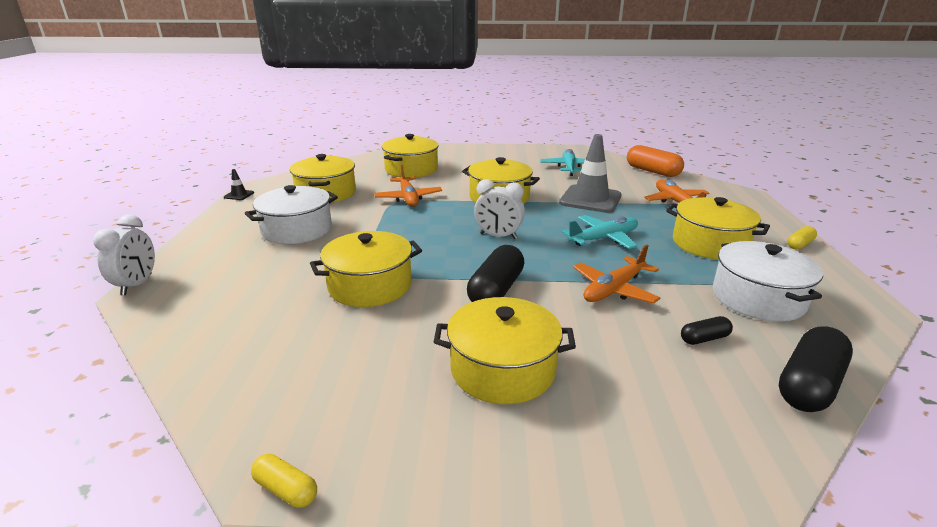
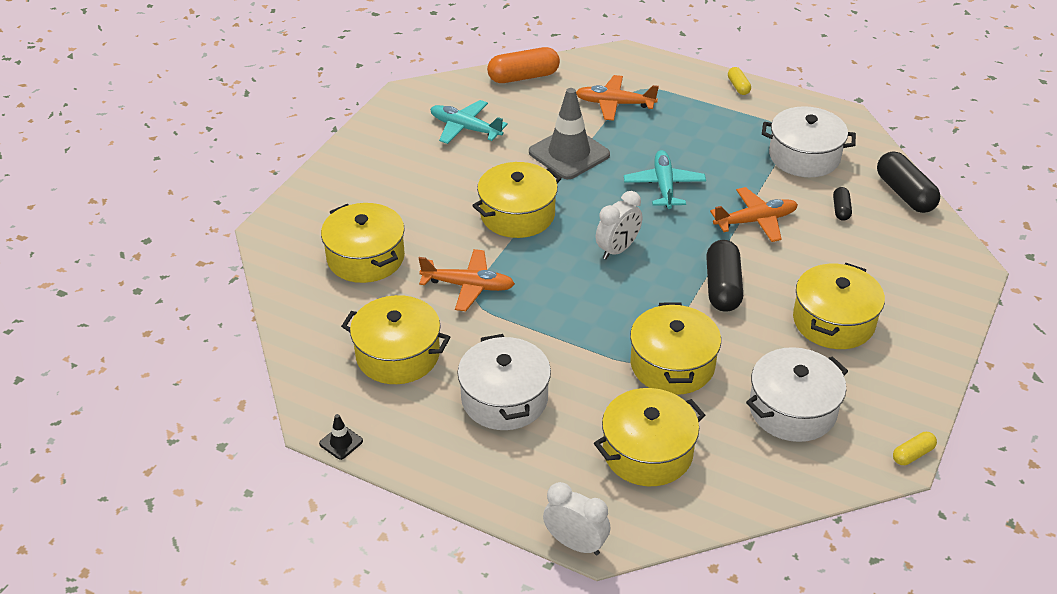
camera: 65 degrees left, 15 degrees up
black capsule [467,245,525,302] -> black capsule turned 45 degrees clockwise [706,240,743,312]
orange plane [573,244,660,304] -> orange plane turned 90 degrees counterclockwise [710,187,798,242]
yellow pot [666,197,770,260] -> yellow pot moved to [594,388,705,486]
none -> white pot [746,347,848,442]

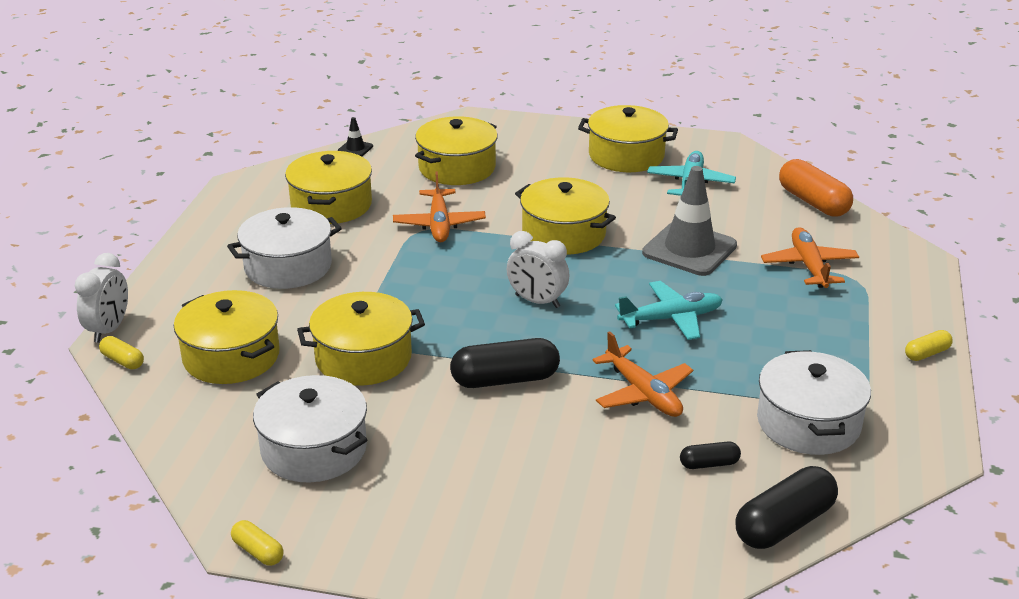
camera: 75 degrees right, 10 degrees down
black traffic cone [319,414,363,460] -> black traffic cone moved to [338,117,373,156]
yellow pot [793,263,885,349] -> yellow pot moved to [578,105,678,172]
none -> yellow capsule [99,336,144,370]

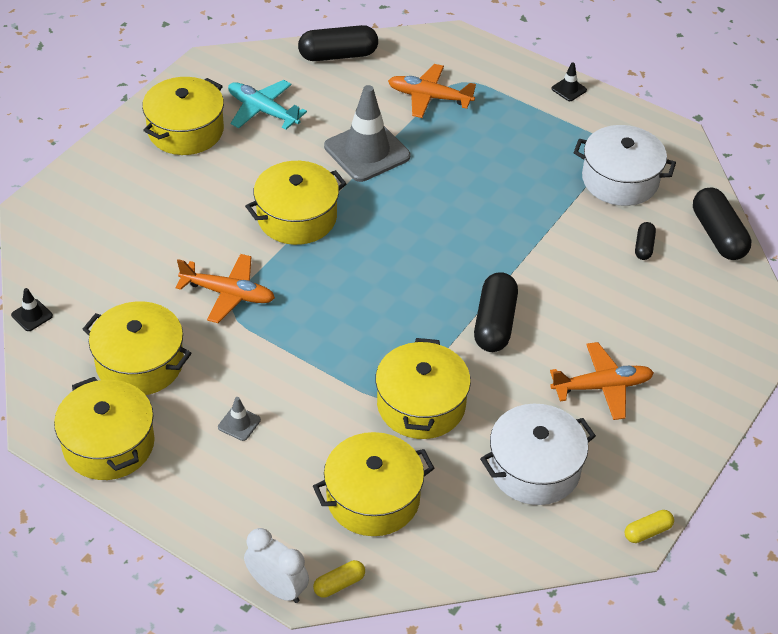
camera: 70 degrees left, 15 degrees up
white pot [227,207,342,289] -> grey traffic cone [218,397,261,441]
yellow pot [415,116,498,185] -> yellow pot moved to [54,377,155,480]
white clock [507,231,570,308] -> none
orange plane [592,331,693,417] -> orange plane moved to [550,342,654,420]
turquoise plane [615,281,723,340] -> none
orange capsule [779,159,853,217] -> black capsule [298,25,378,61]
yellow capsule [905,330,953,361] -> black traffic cone [551,62,587,101]

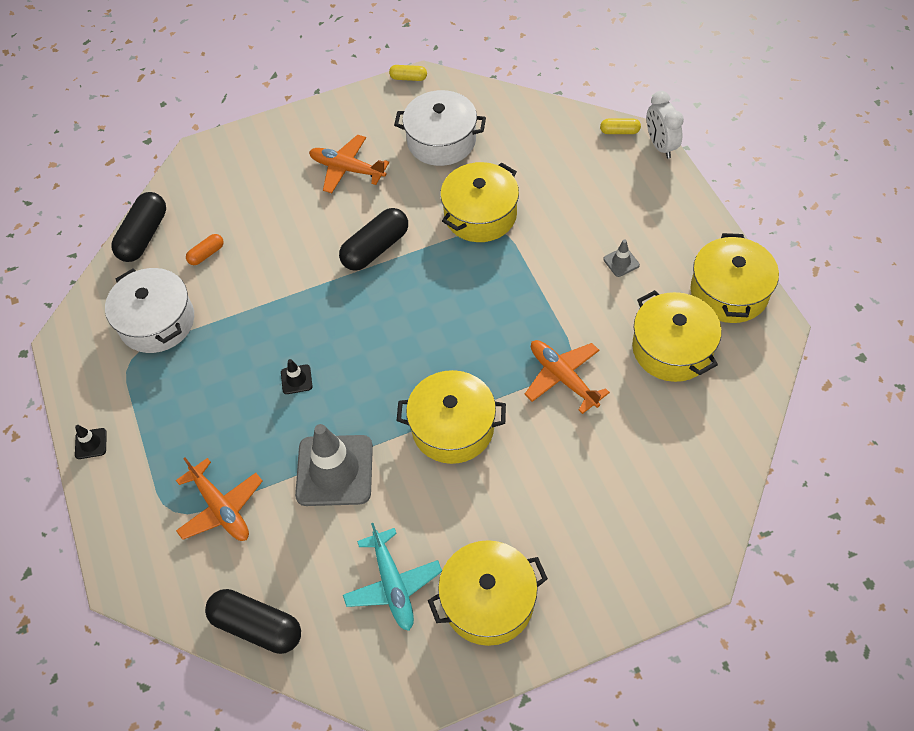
camera: 140 degrees left, 10 degrees up
black traffic cone [11,288,53,331] -> black traffic cone moved to [281,359,313,394]
yellow pot [313,432,434,536] -> none
black capsule [635,222,656,260] -> orange capsule [186,234,224,265]

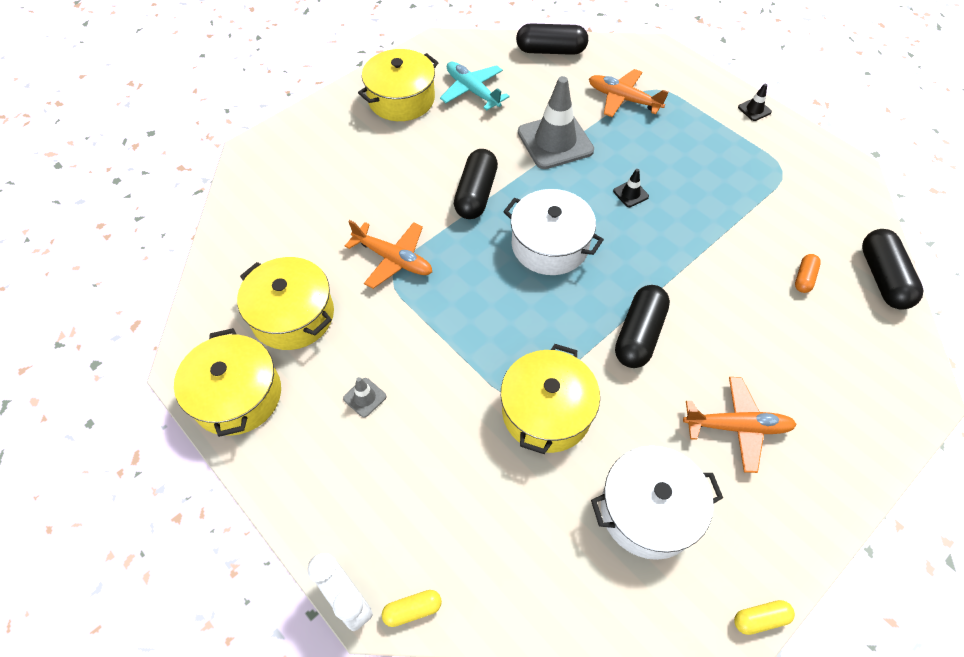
camera: 155 degrees right, 0 degrees up
white pot [105,268,194,353] -> white pot moved to [503,189,604,275]
yellow pot [397,370,506,464] -> black capsule [454,149,498,219]

